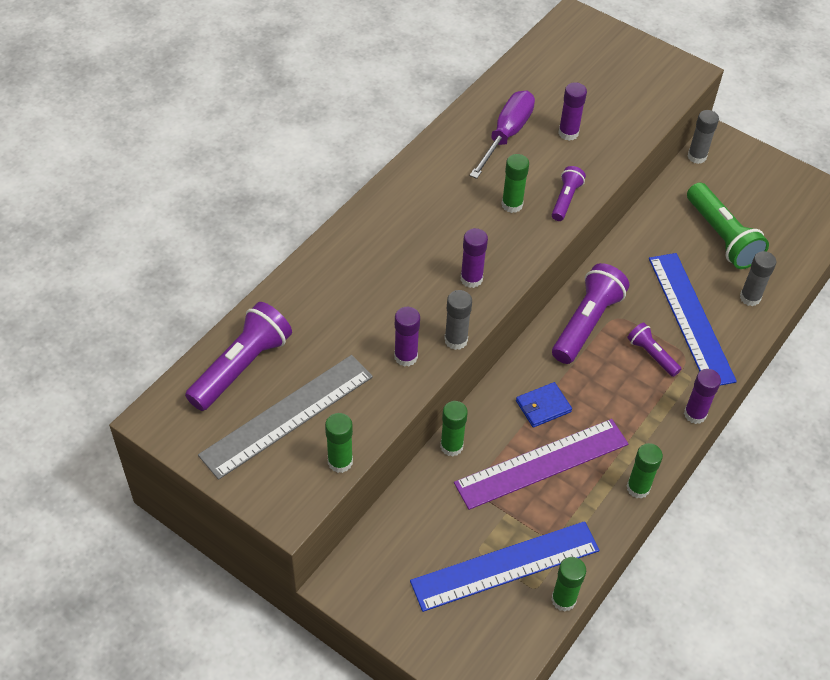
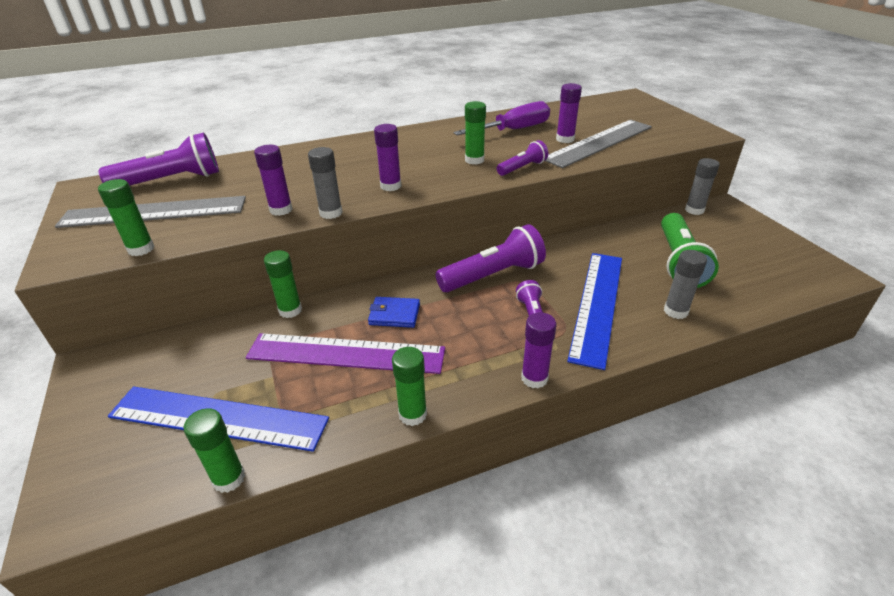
camera: 35 degrees right, 15 degrees down
none -> grey ruler [545,120,652,168]

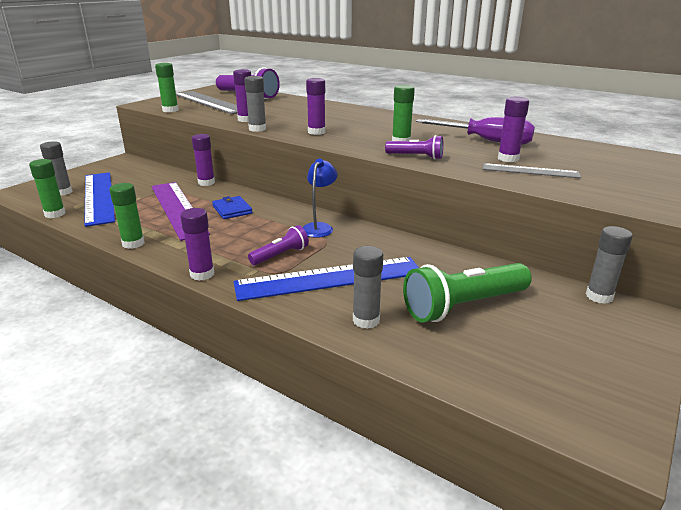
camera: 55 degrees right, 10 degrees down
green glue stick [264,250,302,318] -> purple glue stick [192,134,215,186]
purple flashlight [435,224,546,292] -> blue lamp [302,159,337,238]
grey ruler [545,120,652,168] -> grey ruler [483,163,581,178], size x0.54
none -> grey glue stick [40,141,72,196]

